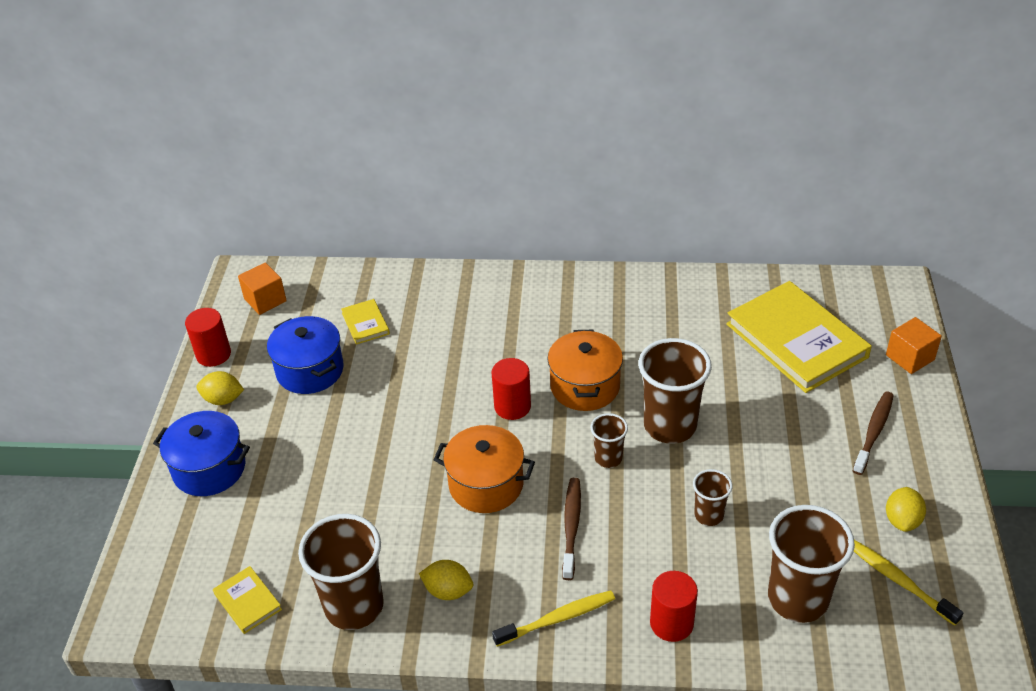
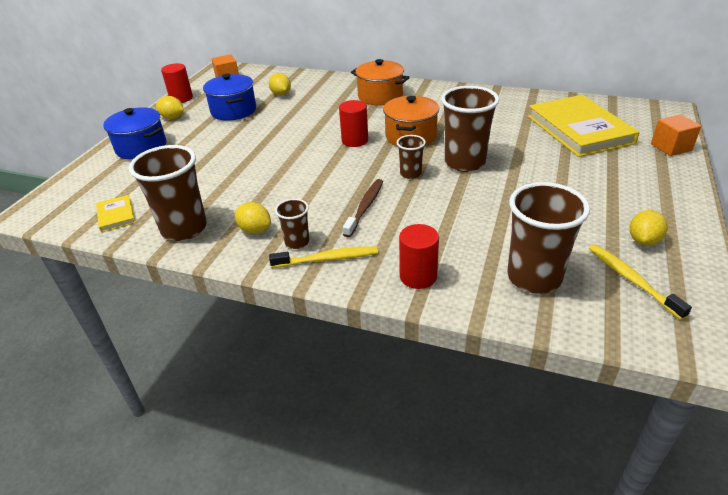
camera: 15 degrees right, 5 degrees down
yellow book [341,299,390,345] -> yellow lemon [269,73,291,96]
orange pot [434,425,535,513] -> orange pot moved to [351,59,410,105]
brown cup [693,469,733,526] -> brown cup moved to [275,198,309,249]
brown toothbrush [853,392,894,475] -> none

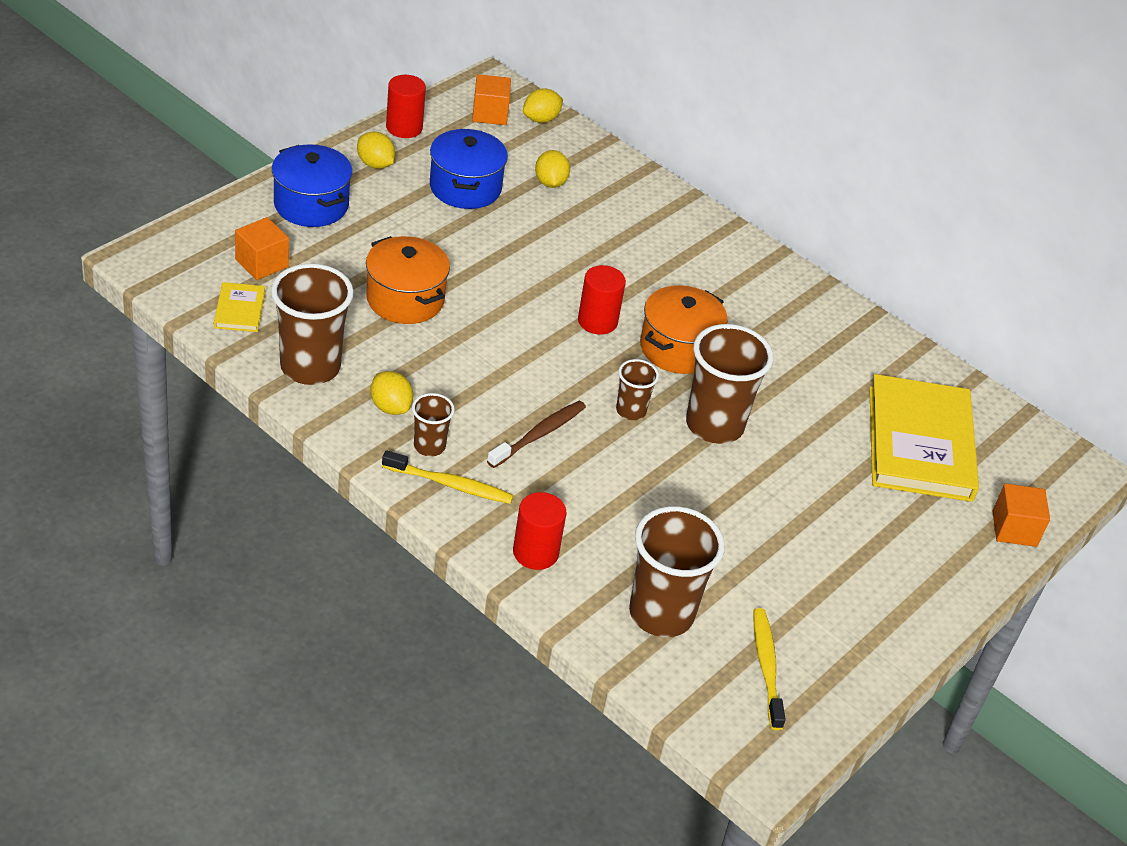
camera: 15 degrees right, 5 degrees up
orange pot [351,59,410,105] -> orange pot moved to [366,236,450,324]
yellow lemon [630,210,668,246] -> yellow lemon moved to [523,88,563,123]
none -> orange cube [235,217,289,280]

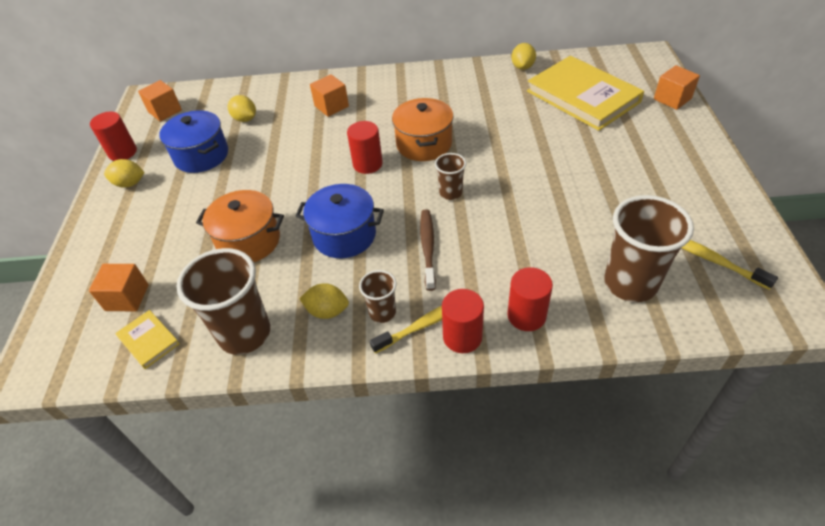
camera: 35 degrees left, 5 degrees up
blue pot [272,144,352,227] -> blue pot moved to [296,184,384,258]
yellow lemon [523,88,563,123] -> yellow lemon moved to [511,43,536,70]
brown cup [686,324,773,444] -> none
none -> orange cube [310,74,349,117]
none -> red cylinder [442,289,484,353]

